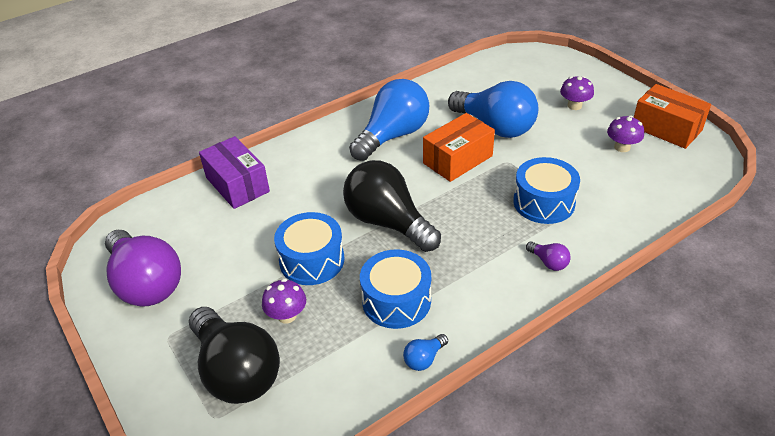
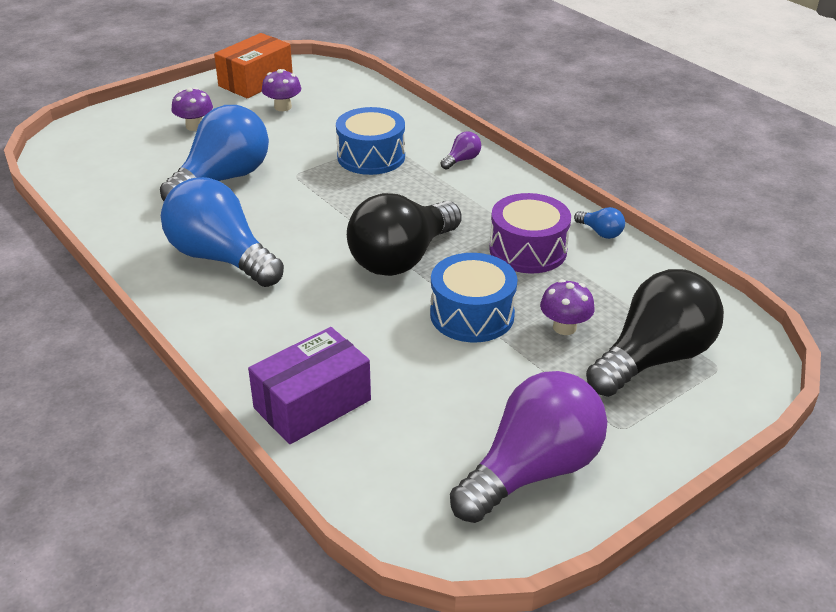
camera: 95 degrees left, 5 degrees down
blue drum [360,249,431,329] -> purple drum [489,193,571,273]
orange box [423,113,495,182] -> none

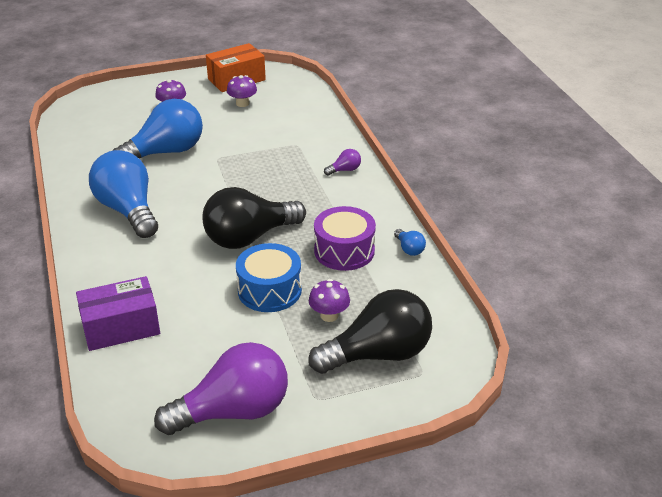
camera: 20 degrees right, 0 degrees up
blue drum [336,107,405,175] -> none

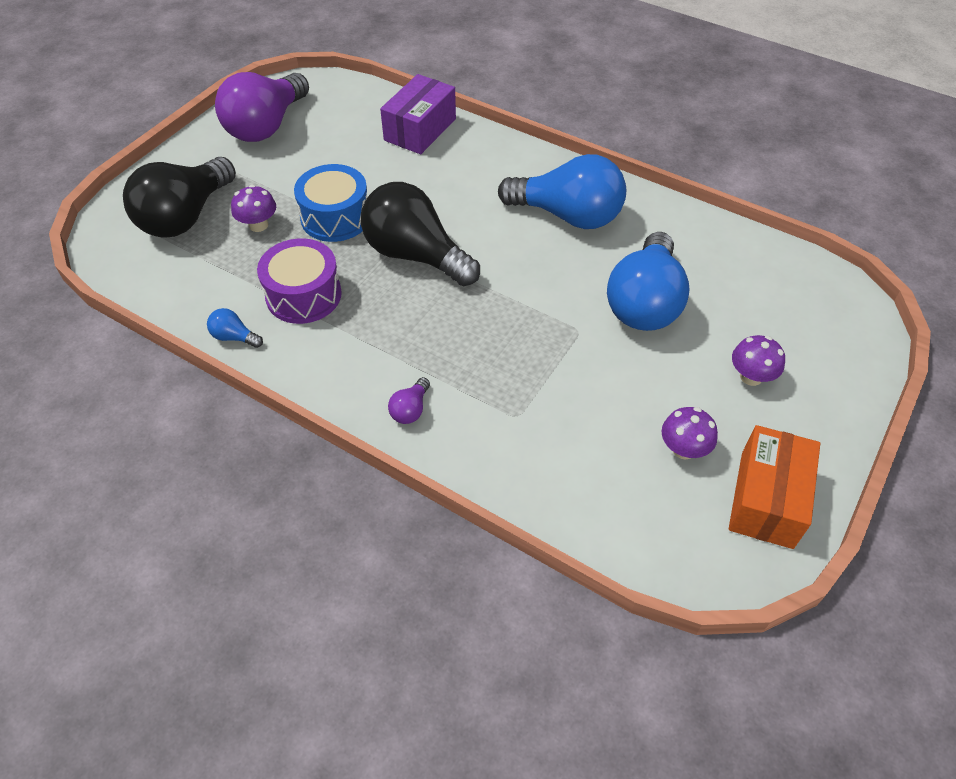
camera: 140 degrees right, 15 degrees up
black light bulb [202,187,306,249] -> black light bulb turned 75 degrees counterclockwise [361,182,480,286]

